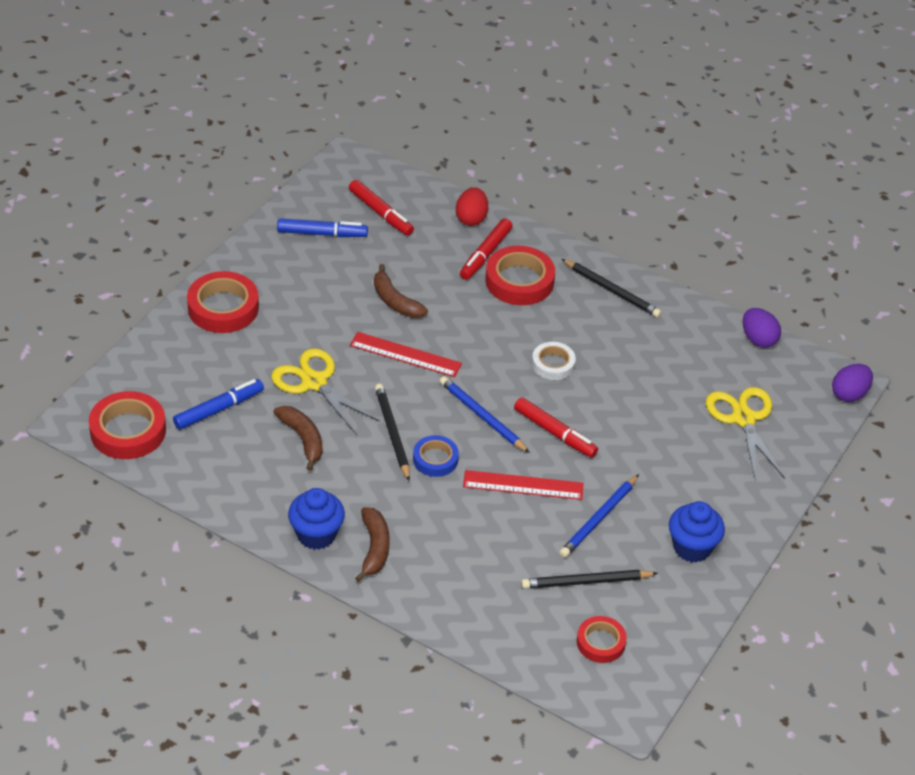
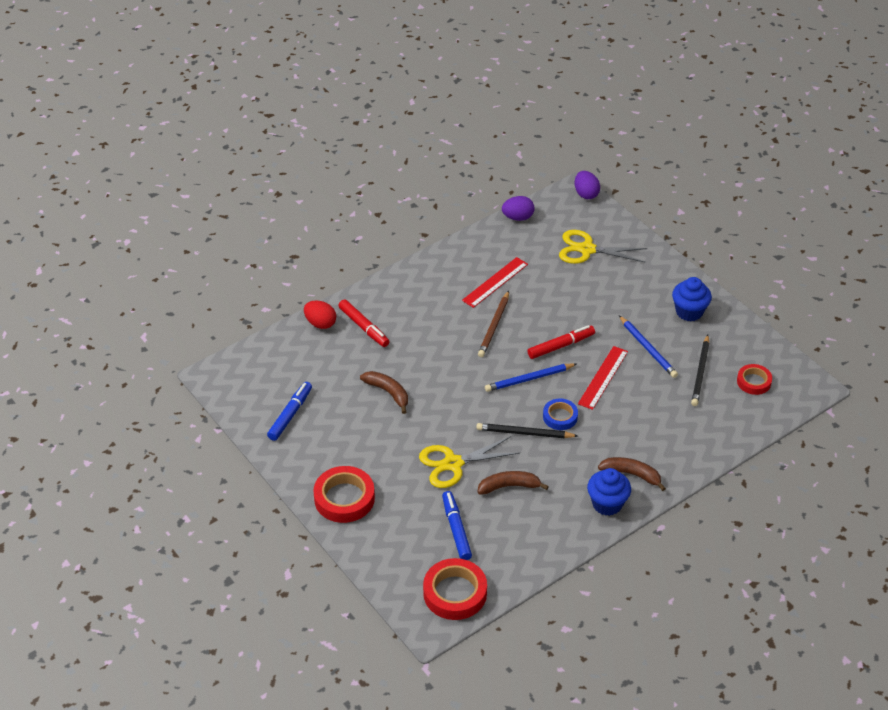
camera: 65 degrees left, 0 degrees up
red marker [349,180,414,236] -> none
red ruler [350,332,462,377] -> red ruler moved to [462,257,528,308]
brown banana [374,264,428,318] -> brown banana turned 120 degrees counterclockwise [360,371,408,414]
red tape [485,246,555,305] -> none
white tape [532,342,576,380] -> brown pencil [478,291,509,357]
black pencil [562,259,661,318] -> none

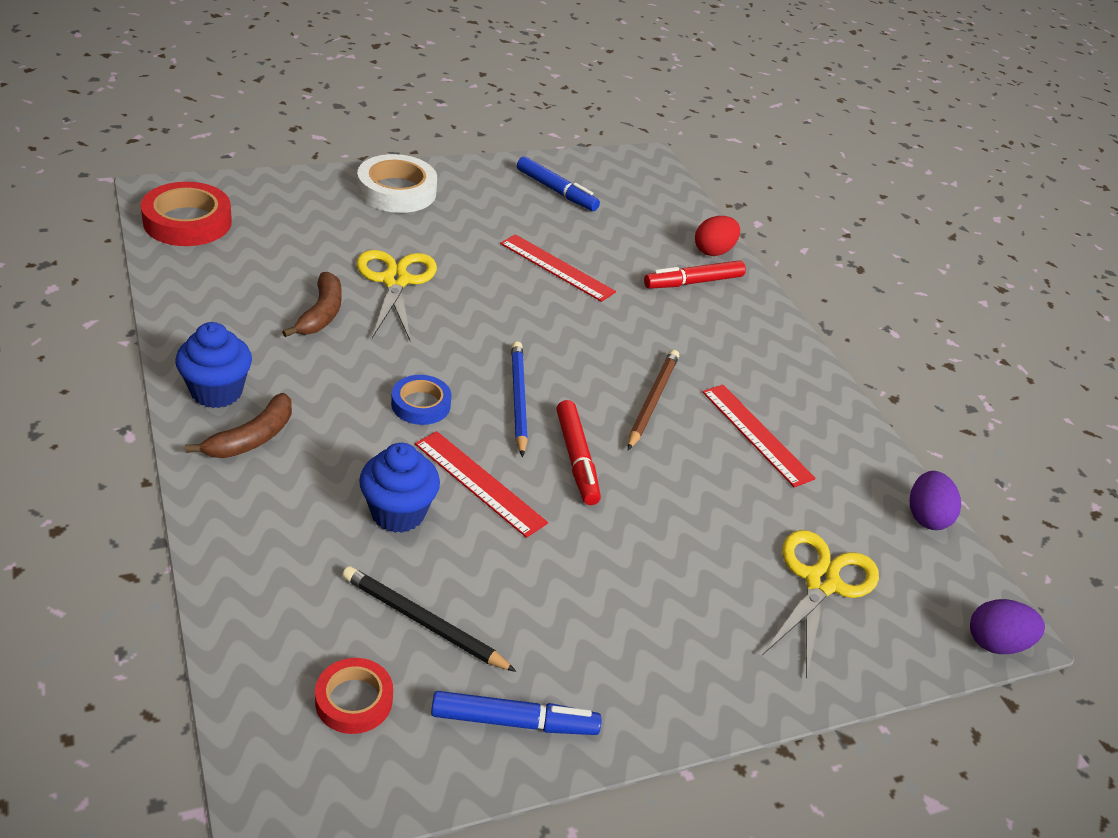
camera: 100 degrees right, 5 degrees down
red tape [313,466,375,523] -> white tape [357,154,437,213]
brown banana [360,371,408,414] -> red ruler [500,234,616,302]
blue marker [442,491,472,560] -> blue marker moved to [431,691,602,735]
black pencil [476,423,578,438] -> none
brown pencil [478,291,509,357] -> brown pencil turned 75 degrees clockwise [628,350,679,450]
blue pencil [619,315,678,378] -> none
blue cupcake [672,277,712,321] -> blue cupcake moved to [359,443,440,533]

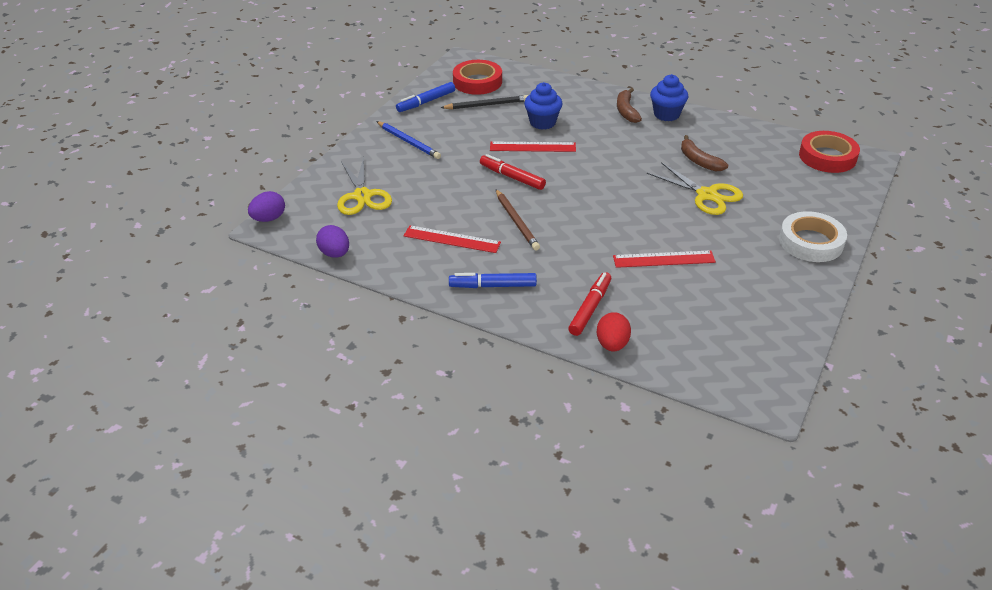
camera: 145 degrees right, 0 degrees up
red tape [315,658,393,734] -> red tape [453,60,502,95], size x1.66
blue tape [391,375,452,425] -> none
blue pencil [511,341,528,457] -> blue pencil moved to [376,121,441,159]
blue marker [517,156,600,211] -> blue marker moved to [449,273,537,288]

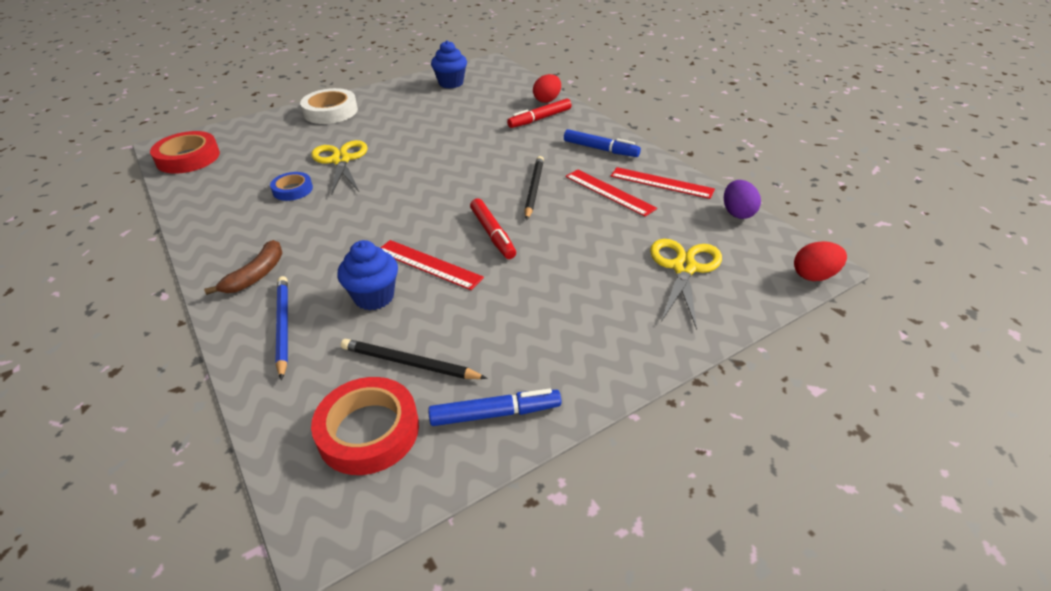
camera: 150 degrees left, 0 degrees up
purple egg [248,191,285,222] -> red egg [794,241,847,281]
blue pencil [376,121,441,159] -> blue pencil moved to [275,276,288,380]
brown pencil [496,189,540,251] -> black pencil [524,156,544,220]
red ruler [613,250,716,268] -> red ruler moved to [611,167,715,199]
blue cupcake [650,74,688,121] -> blue cupcake moved to [431,40,467,88]
brown banana [681,135,728,171] -> blue tape [270,172,313,201]

